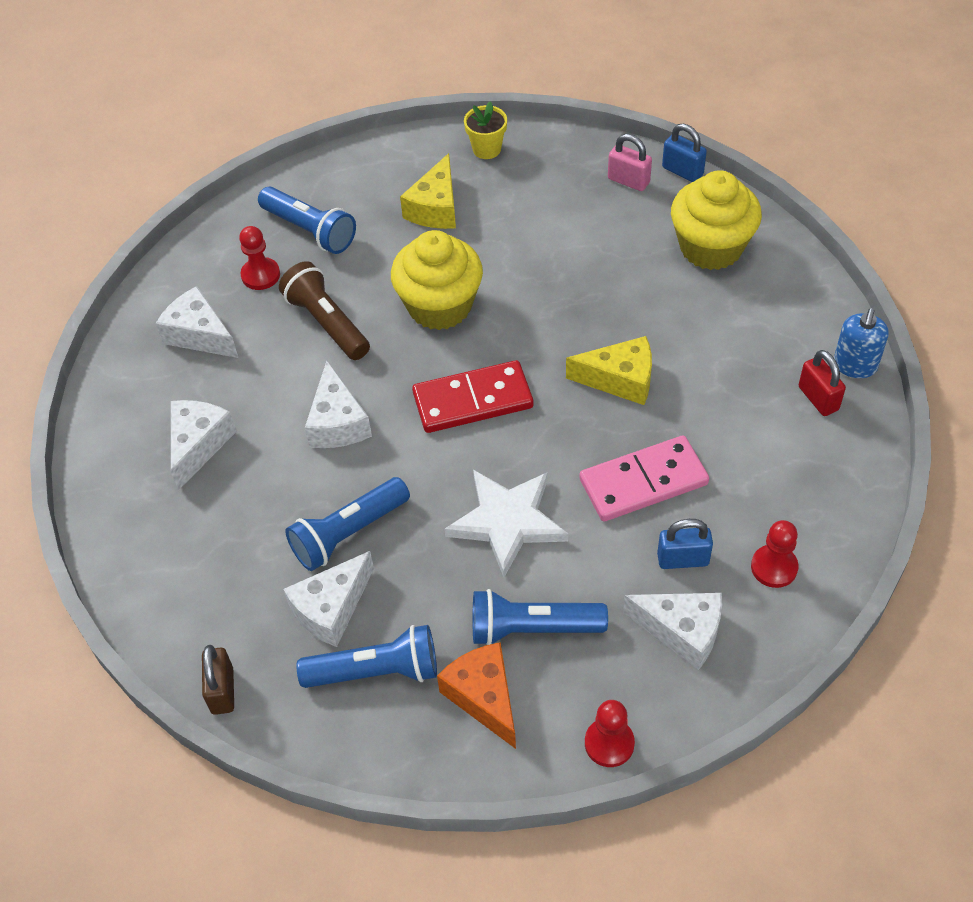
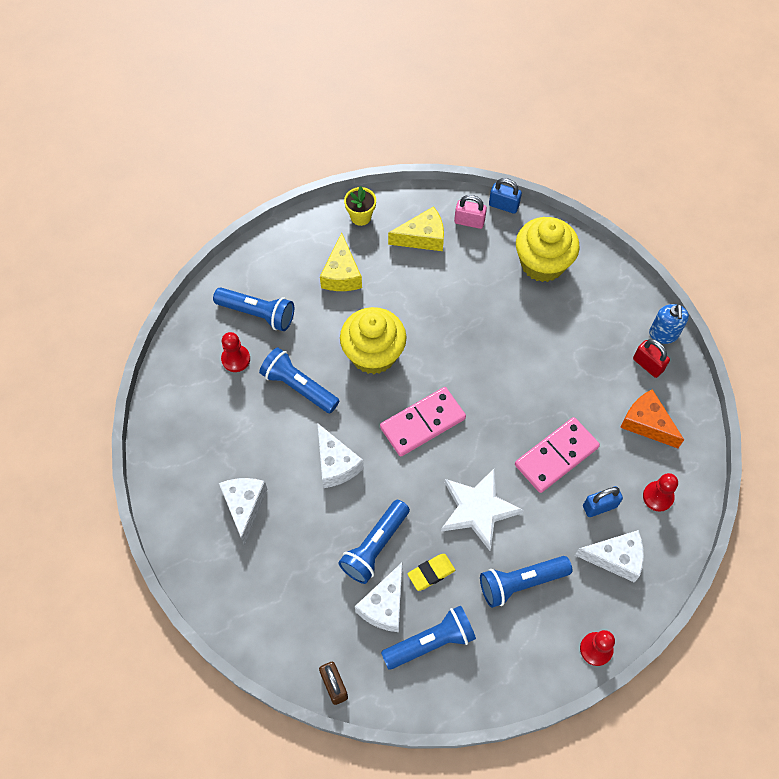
camera: 20 degrees left, 10 degrees up
white cheese [155,286,238,358] -> none
brown flashlight [279,261,370,360] -> blue flashlight [259,347,339,413]
red domino [412,360,533,433] -> pink domino [380,387,466,457]
orange cheese [437,642,516,749] -> orange cheese moved to [620,389,684,448]
yellow cheese [566,336,652,405] -> yellow cheese moved to [388,206,444,251]
none -> yellow eraser [408,554,455,591]

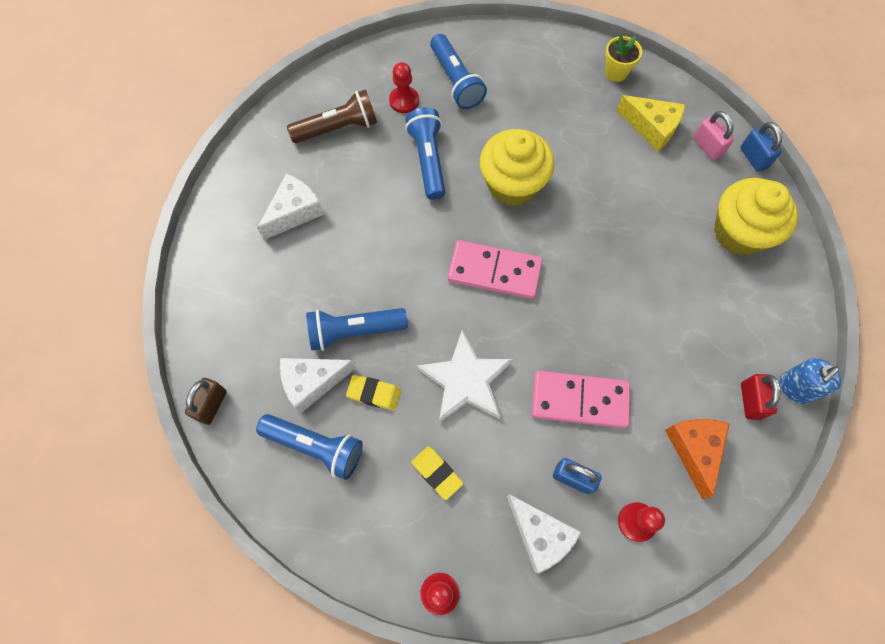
camera: 45 degrees right, 5 degrees up
white cheese [317,423,364,488] -> none
yellow cheese [320,232,362,291] -> none
blue flashlight [480,556,572,608] -> yellow eraser [411,446,463,500]
none -> brown flashlight [287,89,377,143]

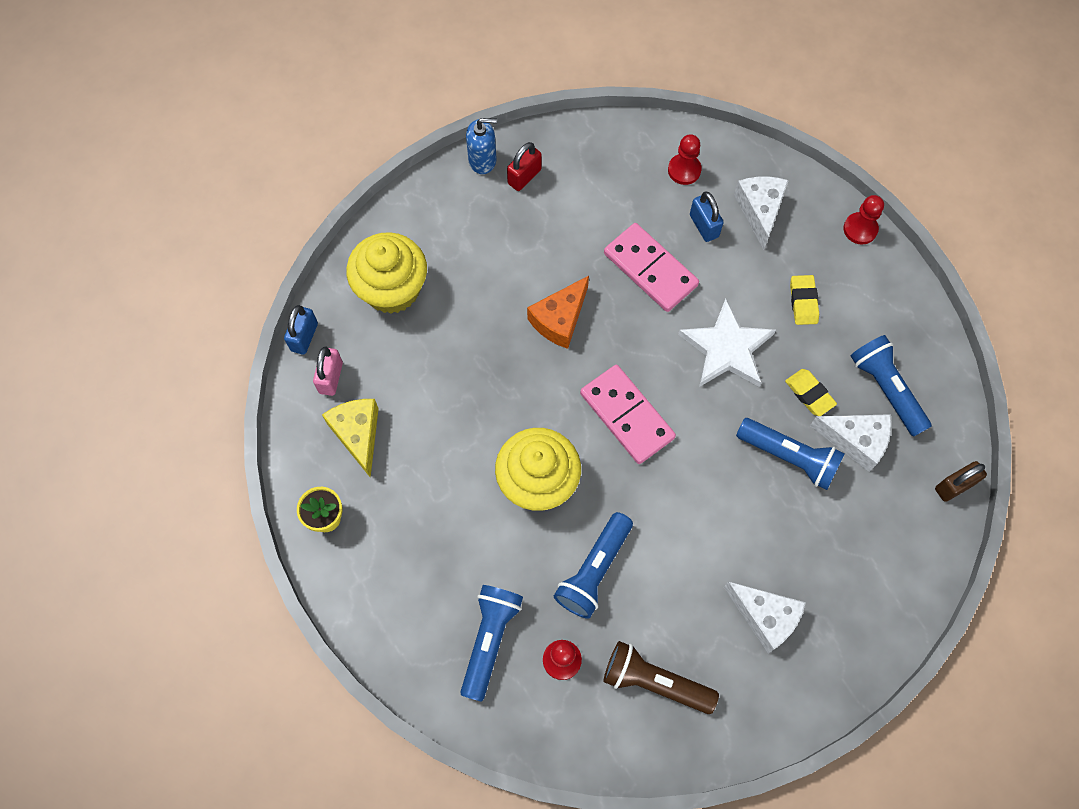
camera: 140 degrees left, 0 degrees up
white cheese [257,174,324,240] -> white cheese turned 135 degrees counterclockwise [724,581,806,653]
orange cheese [665,419,730,499] -> orange cheese moved to [527,276,589,349]

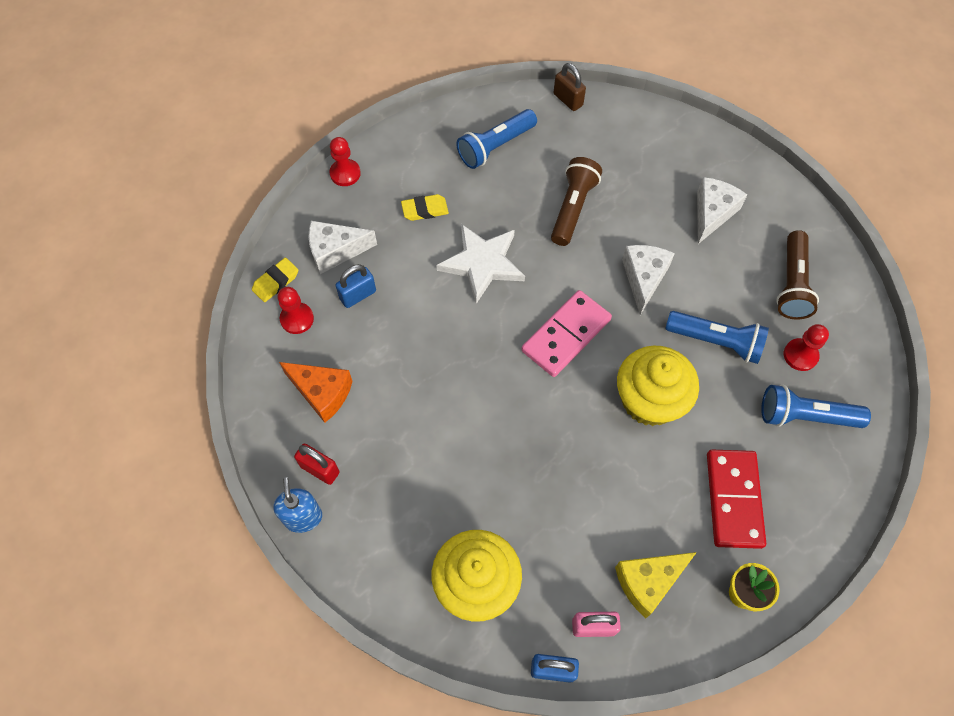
camera: 100 degrees left, 5 degrees down
orange cheese [527,276,589,349] -> orange cheese moved to [279,362,353,423]
pink domino [604,223,699,312] -> none
blue flashlight [736,418,845,490] -> brown flashlight [551,157,602,246]
yellow eraser [785,369,837,416] -> yellow eraser moved to [252,258,298,302]
white cheese [810,414,891,472] -> white cheese moved to [622,245,675,315]
none -> red domino [707,450,766,549]

